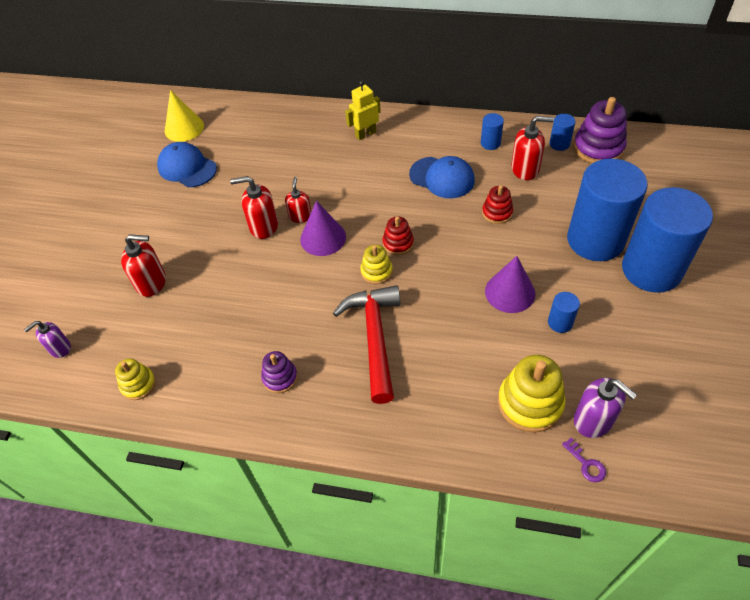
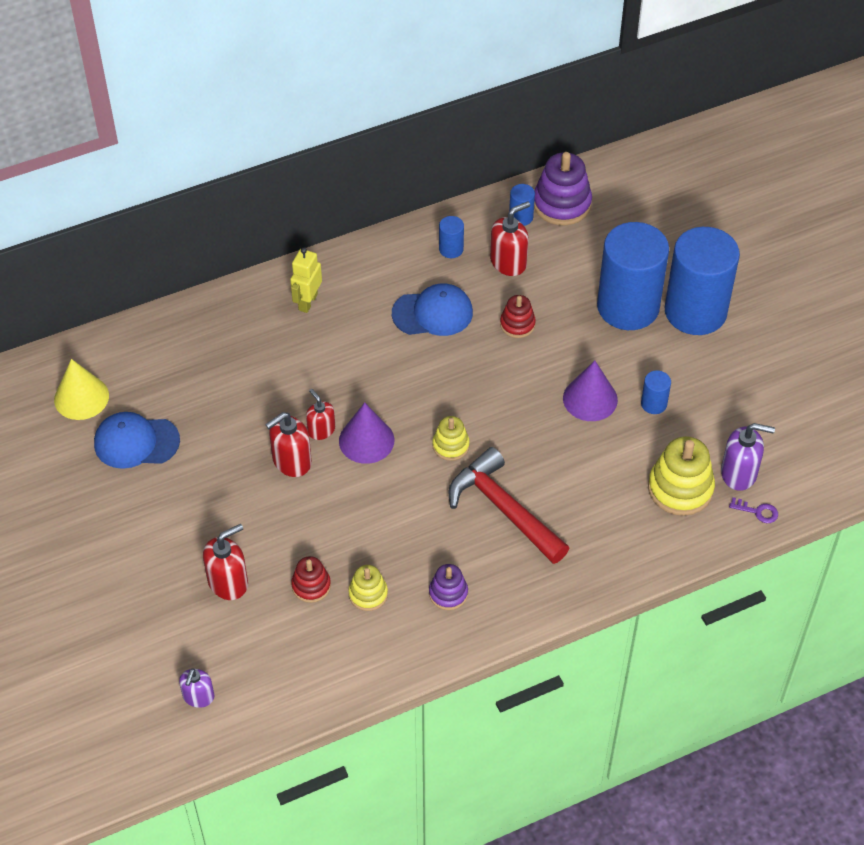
camera: 40 degrees left, 0 degrees up
yellow stacking toy [115,358,156,400] -> yellow stacking toy moved to [348,565,388,611]
red stacking toy [382,216,414,255] -> red stacking toy moved to [291,556,331,603]

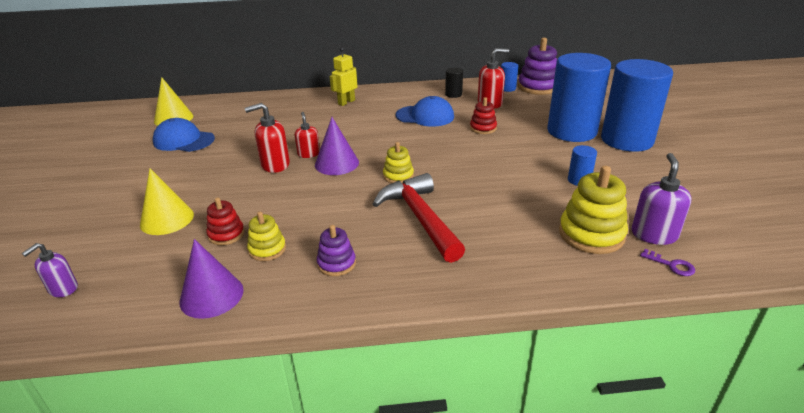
camera: 20 degrees right, 20 degrees down
red soap dispenser [203,524,248,600] -> yellow cone [140,169,194,235]
blue cylinder [439,216,464,258] -> black cylinder [445,68,463,98]
purple cone [563,361,618,421] -> purple cone moved to [180,239,244,319]
purple soap dispenser [721,423,775,491] -> purple soap dispenser turned 105 degrees counterclockwise [632,153,692,245]

